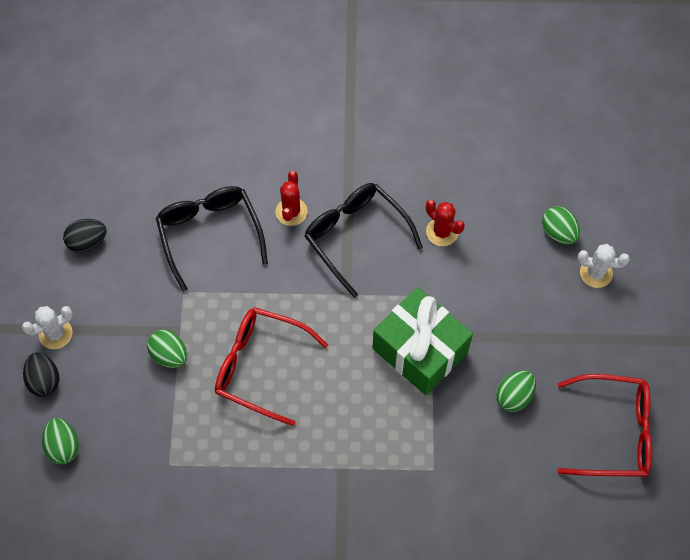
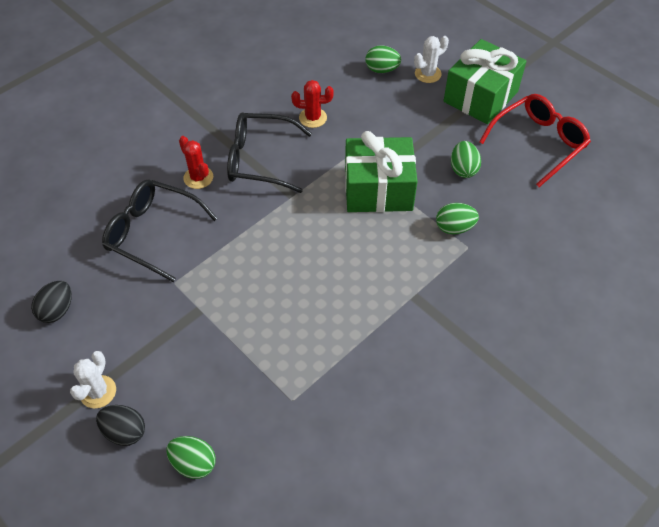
camera: 45 degrees left, 10 degrees down
green egg [147,330,187,368] -> green egg moved to [436,203,479,235]
red glasses [215,307,328,426] -> none
none -> green gift [444,39,526,124]

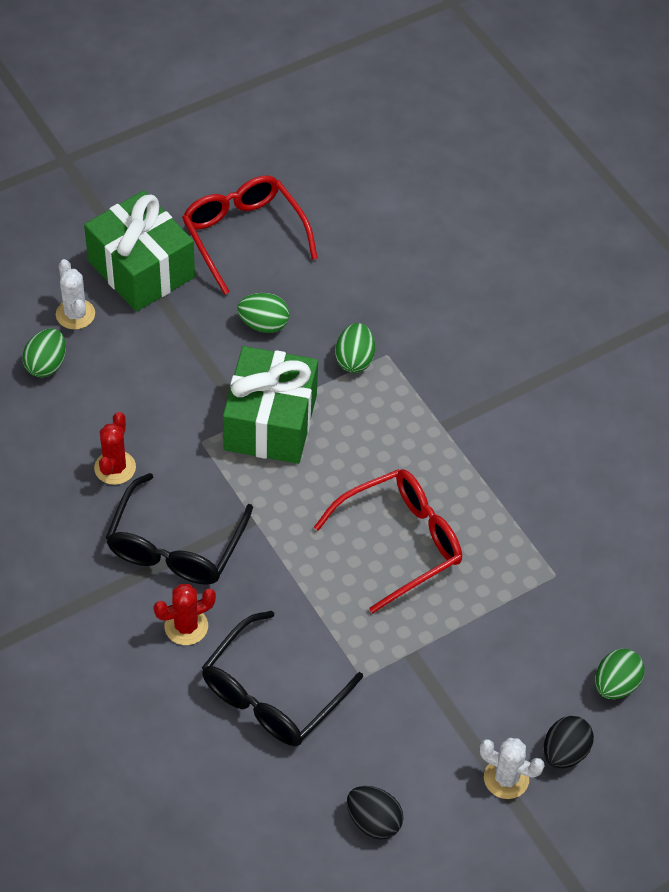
camera: 80 degrees left, 0 degrees up
none -> red glasses [314,469,462,613]

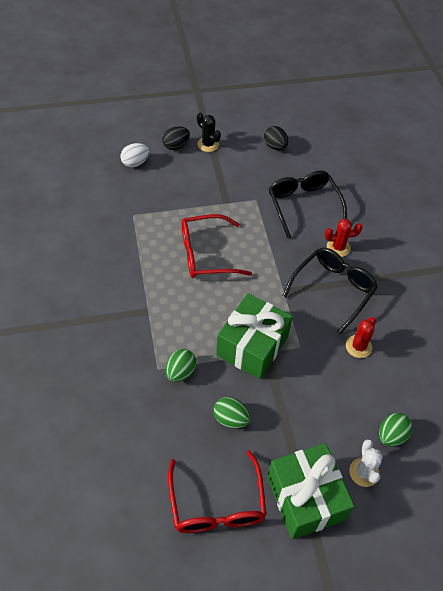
camera: 160 degrees left, 0 degrees up
black glasses [202,611,363,746] -> black glasses turned 75 degrees counterclockwise [269,171,347,239]
white cactus [479,738,545,799] -> black cactus [197,113,221,152]
green egg [595,648,645,699] -> white egg [121,143,149,167]

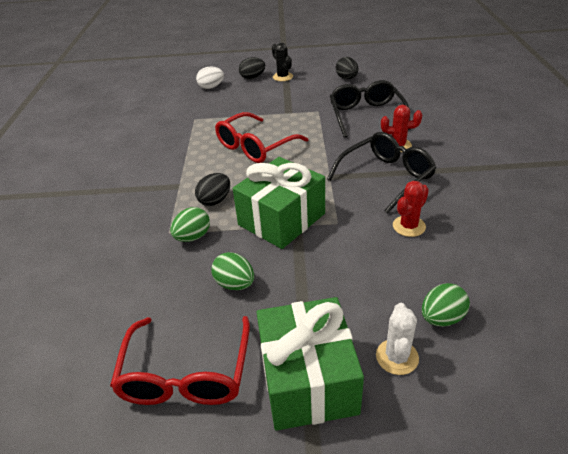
camera: 15 degrees right, 15 degrees down
red glasses [182,214,252,278] -> red glasses turned 45 degrees counterclockwise [215,112,308,163]
none -> black egg [195,173,230,206]

